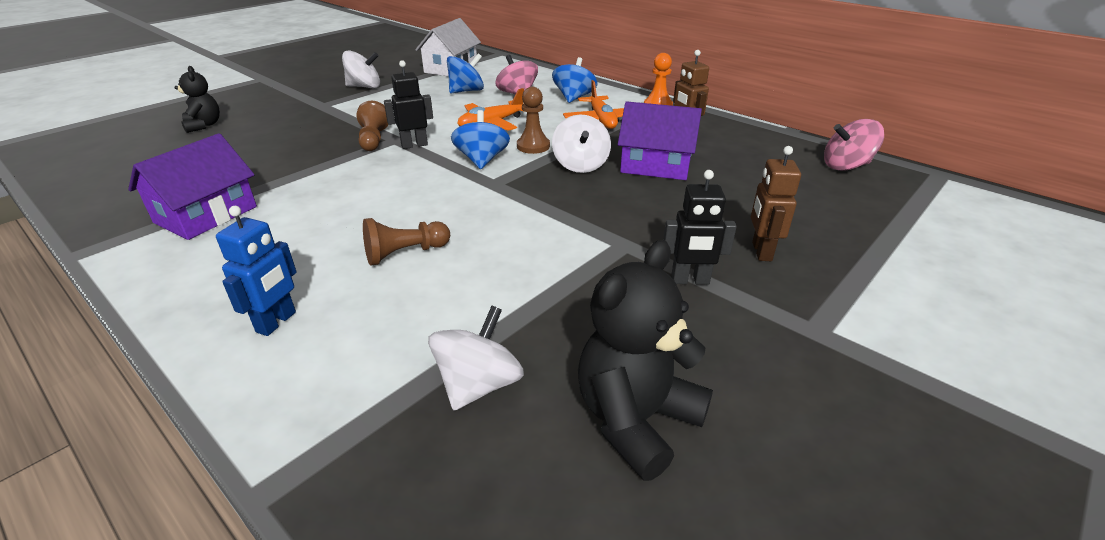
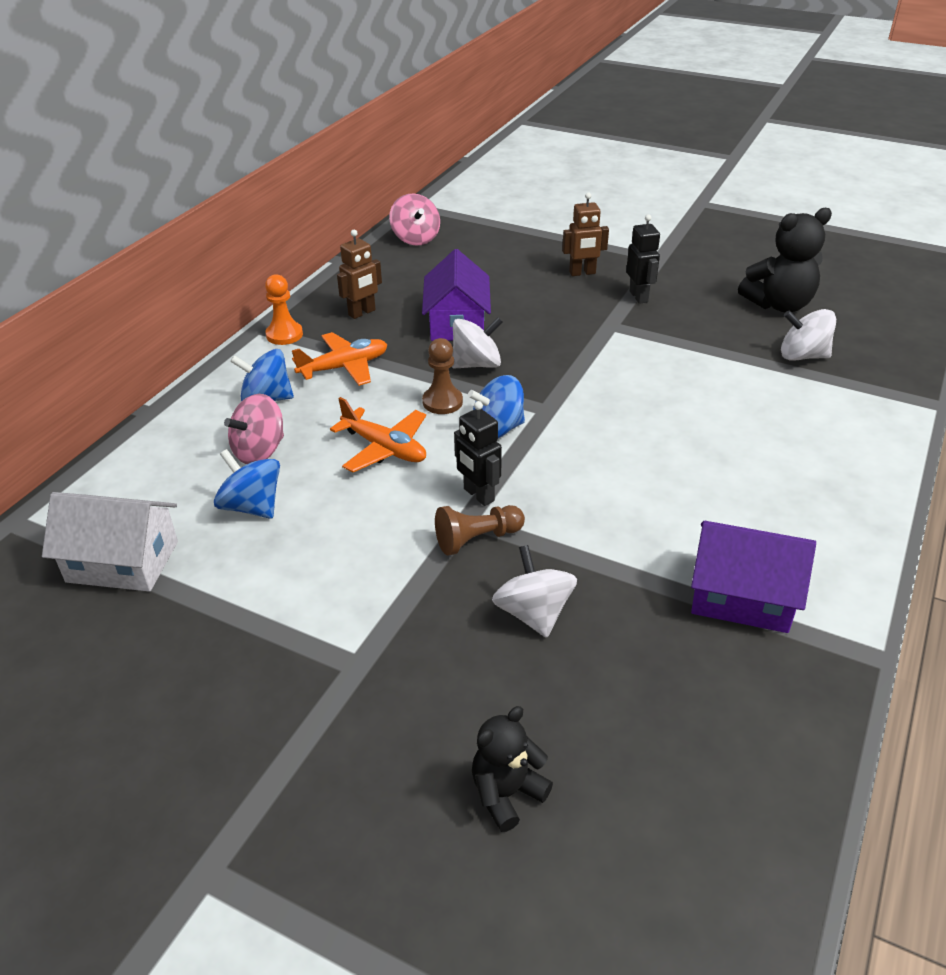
camera: 105 degrees left, 5 degrees up
blue robot [216,206,297,336] -> none
white spinning top [342,51,380,88] -> white spinning top moved to [492,545,577,638]
brown pawn [363,218,450,265] -> none
black teddy bear [578,240,713,481] -> black teddy bear turned 45 degrees counterclockwise [738,208,832,312]

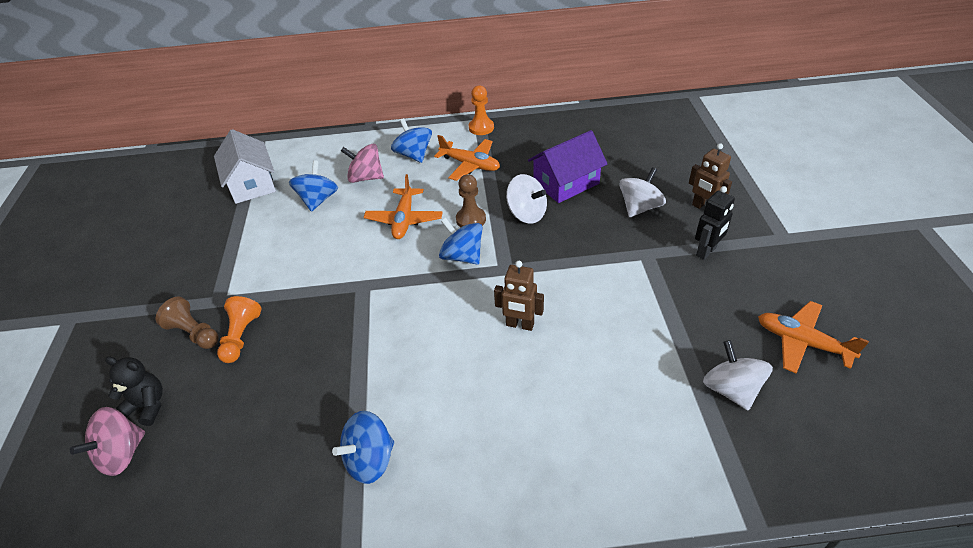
camera: 60 degrees right, 5 degrees up
brown robot [337,230,382,319] -> brown robot moved to [494,261,544,331]
pink spinning top [389,194,440,246] -> pink spinning top moved to [70,407,145,476]
brown pawn [435,505,525,556] -> brown pawn moved to [156,297,219,349]
black robot [454,401,502,506] -> none
white spinning top [492,545,577,638] -> white spinning top moved to [619,167,666,217]
purple house [691,521,816,633] -> blue spinning top [332,411,394,484]
black teddy bear [738,208,832,312] -> orange plane [758,301,869,373]
none -> orange pawn [217,296,261,363]

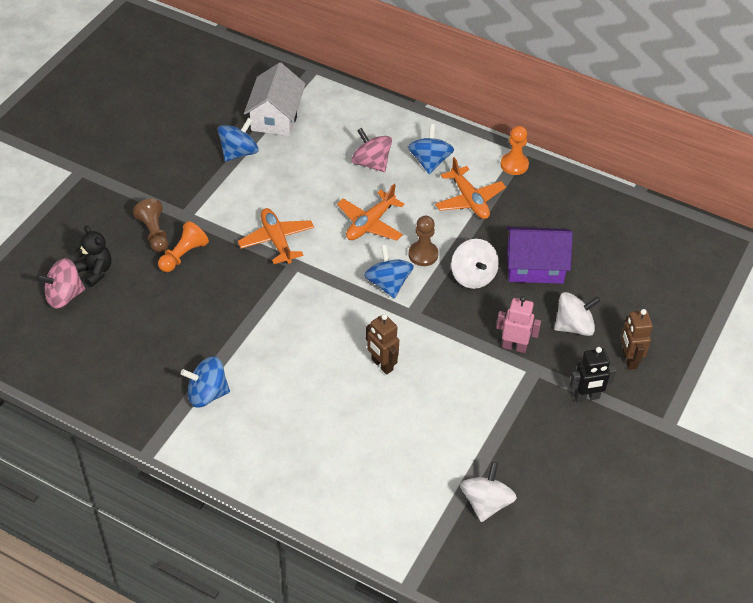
camera: 30 degrees right, 5 degrees up
blue spinning top [289,160,338,212] -> blue spinning top moved to [218,117,259,162]
orange plane [758,301,869,373] -> orange plane moved to [238,208,314,264]
none -> pink robot [496,296,541,353]

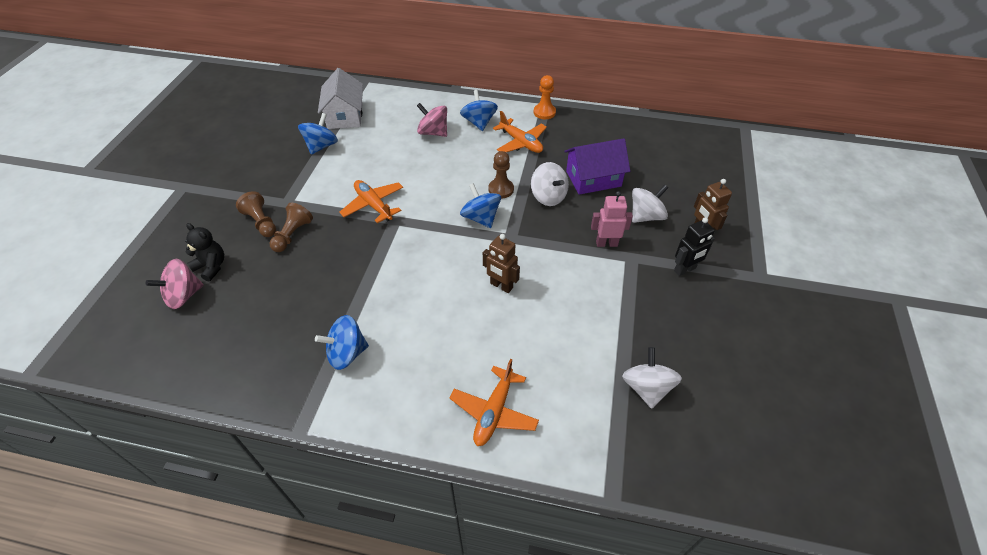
camera: 15 degrees left, 0 degrees up
orange pawn [158,221,209,272] -> brown pawn [269,203,313,252]
orange plane [337,184,404,241] -> orange plane moved to [449,359,539,446]

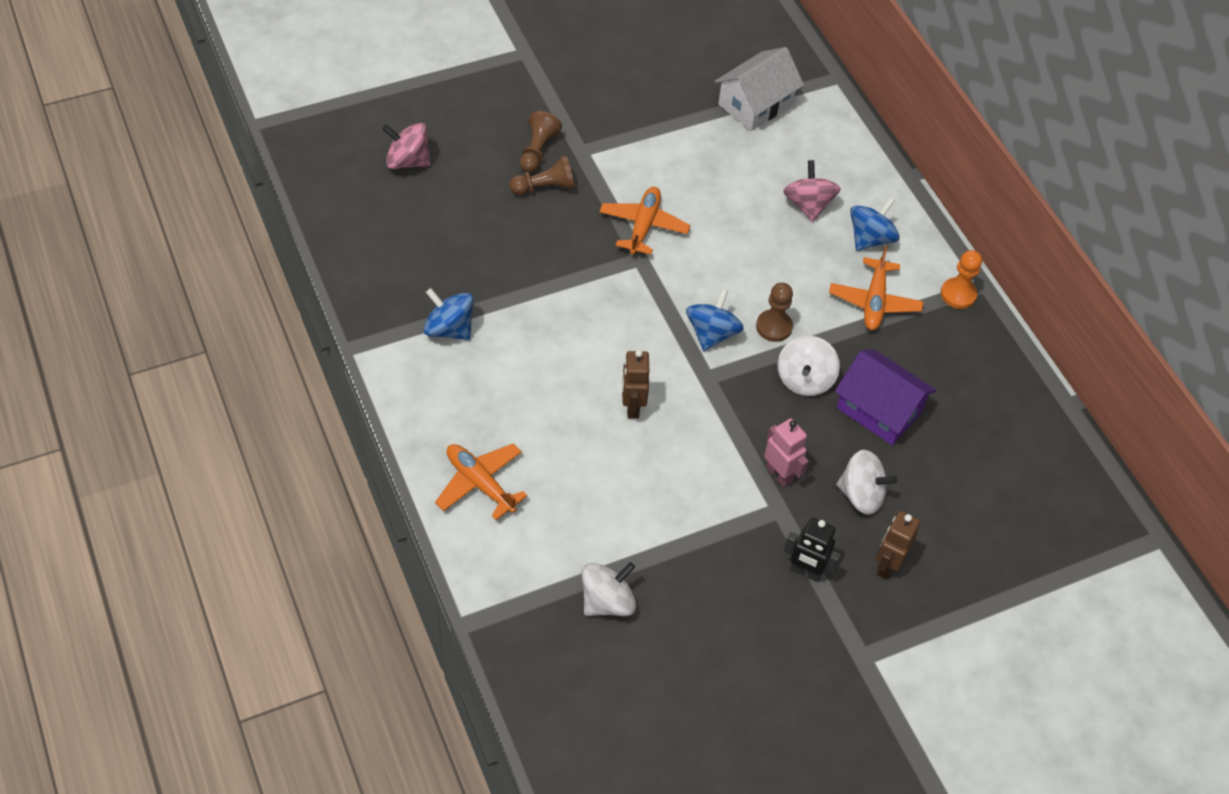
camera: 50 degrees right, 5 degrees up
black teddy bear [185,223,224,281] -> none
blue spinning top [298,113,338,155] -> none
orange plane [449,359,539,446] -> orange plane turned 60 degrees clockwise [435,443,527,520]

